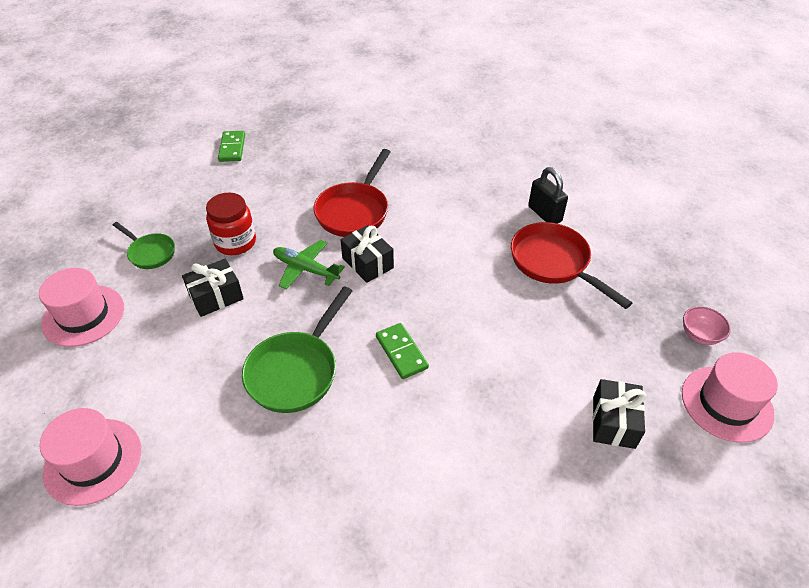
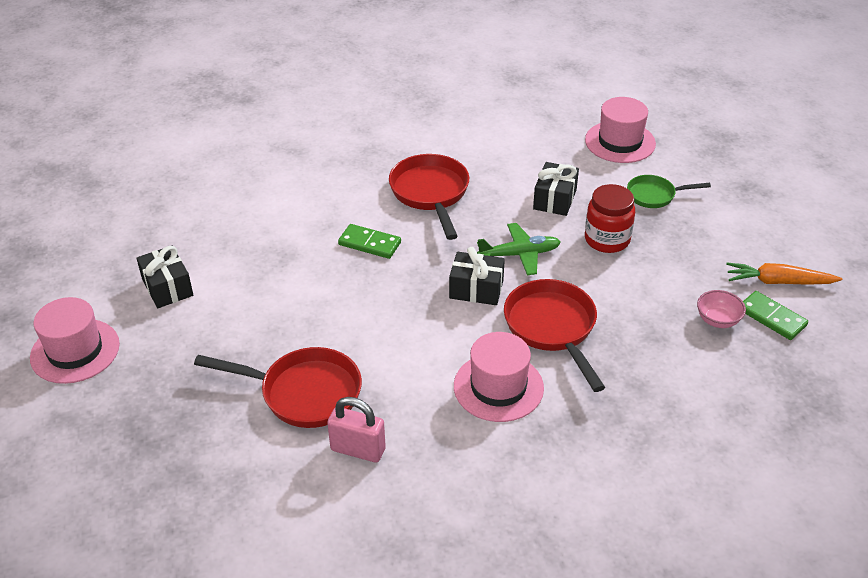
camera: 140 degrees right, 5 degrees down
pink hat [39,408,141,506] -> pink hat moved to [454,332,544,422]
green pan [242,286,352,413] -> red pan [389,154,469,240]
black padlock [528,167,568,224] -> pink padlock [327,397,386,462]
pink bowl [683,306,731,345] -> pink bowl moved to [697,290,746,328]
none -> orange carrot [726,263,842,285]

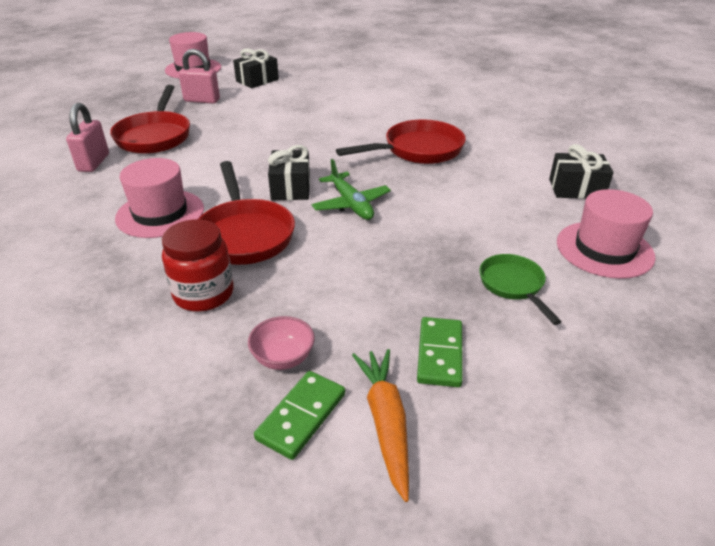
camera: 75 degrees right, 5 degrees down
green domino [338,224,401,259] -> green domino moved to [417,317,463,387]
red pan [504,279,605,392] -> red pan turned 105 degrees clockwise [198,161,295,265]
black gift [533,162,579,216] -> black gift moved to [549,144,614,199]
red jar [585,184,635,253] -> red jar moved to [162,219,233,312]
none -> pink padlock [179,49,220,104]

